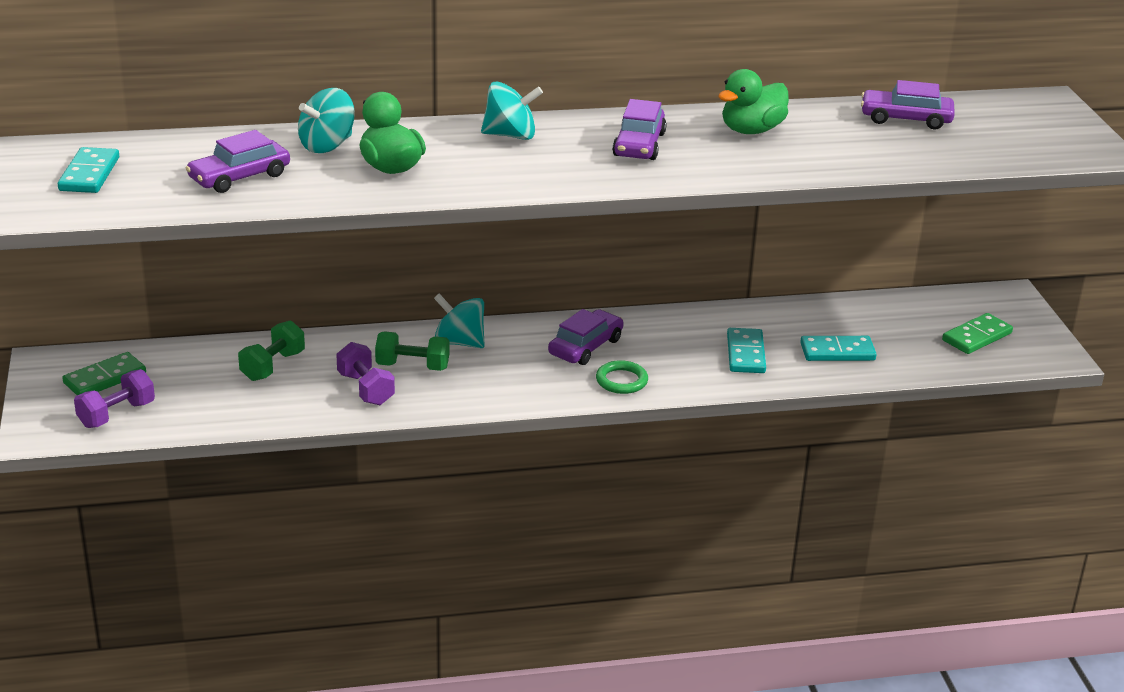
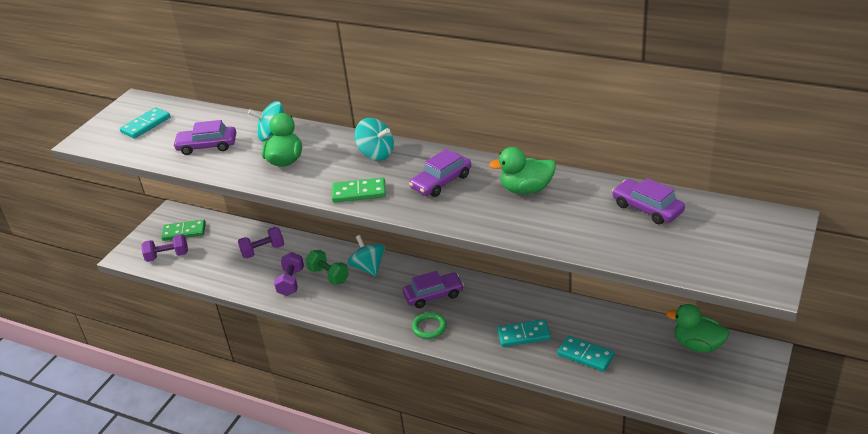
camera: 40 degrees right, 5 degrees up
green dumbbell [238,320,305,381] -> purple dumbbell [238,227,284,258]
turquoise domino [727,328,766,373] -> turquoise domino turned 45 degrees clockwise [497,319,551,347]
green domino [942,313,1013,354] -> green domino moved to [332,177,386,203]
none -> green duck [666,304,730,353]

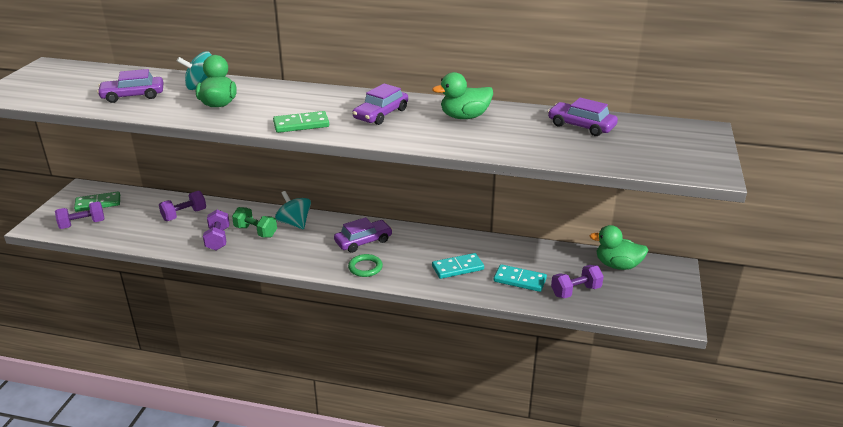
camera: 15 degrees left, 5 degrees down
turquoise domino [120,107,170,139] -> none
turquoise spinning top [355,118,394,160] -> none
none -> purple dumbbell [551,265,604,298]

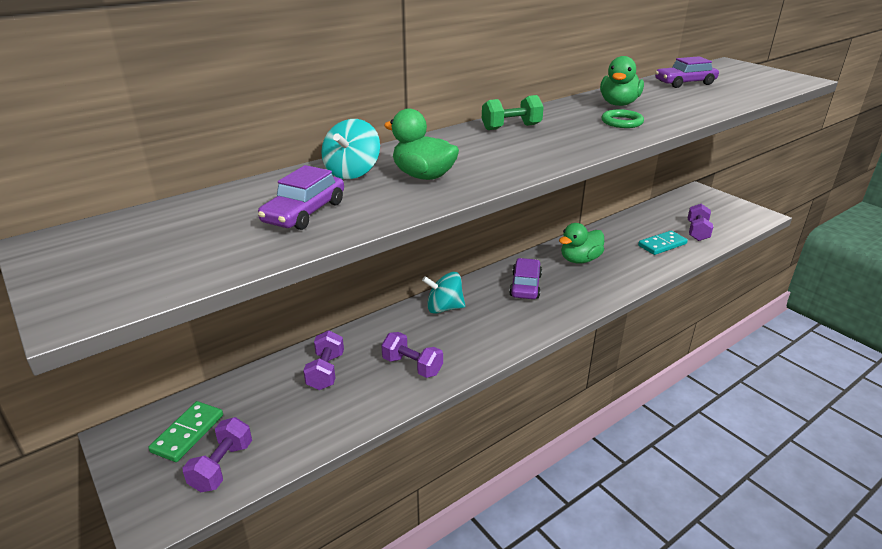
camera: 50 degrees left, 0 degrees up
green dumbbell [232,207,277,238] -> green dumbbell moved to [482,95,544,130]
green domino [273,111,329,133] -> none
green ring [348,254,383,277] -> green ring moved to [602,109,644,128]
purple car [353,83,408,125] -> none
turquoise domino [432,253,484,279] -> none
green duck [589,225,648,270] -> green duck moved to [559,223,604,263]

